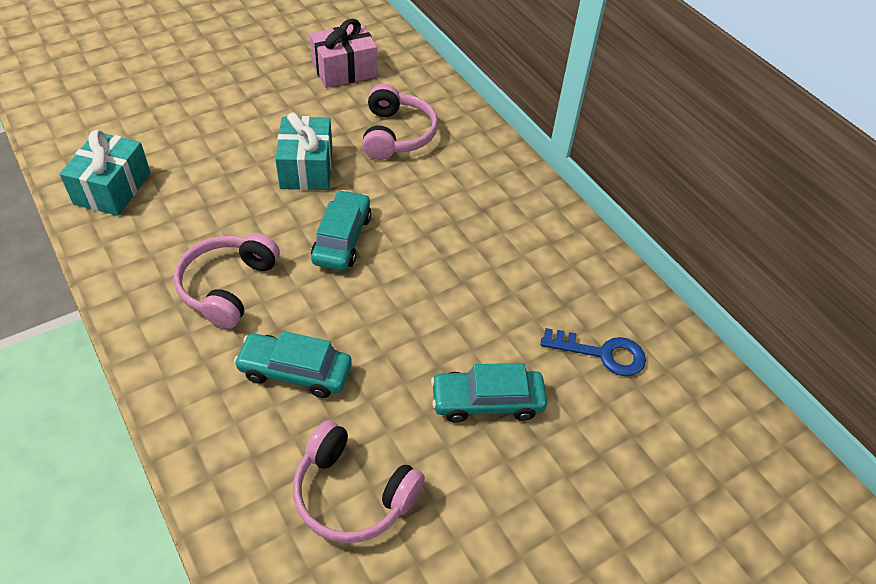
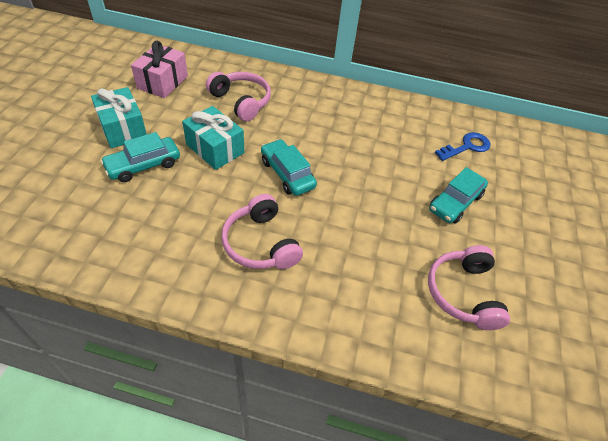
camera: 45 degrees left, 0 degrees up
turquoise gift [60,130,151,216] -> turquoise gift moved to [91,87,147,148]
turquoise car [234,331,352,398] -> turquoise car moved to [100,132,180,182]
pink headphones [293,420,425,543] -> pink headphones turned 105 degrees clockwise [428,245,510,330]

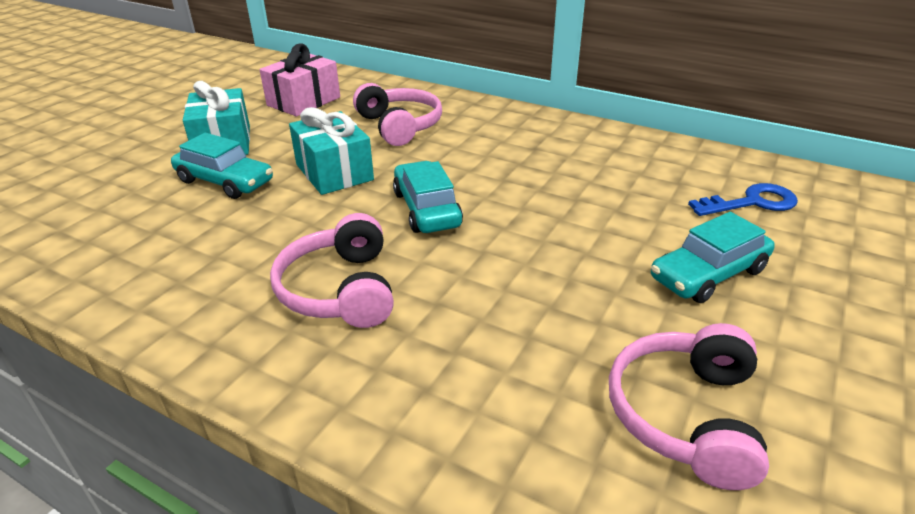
camera: 20 degrees right, 15 degrees down
turquoise car [100,132,180,182] -> turquoise car turned 135 degrees counterclockwise [171,133,273,199]

